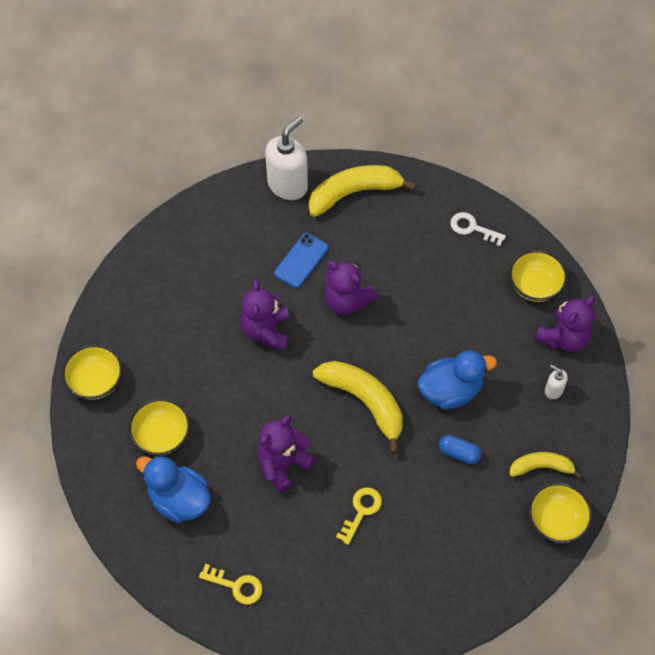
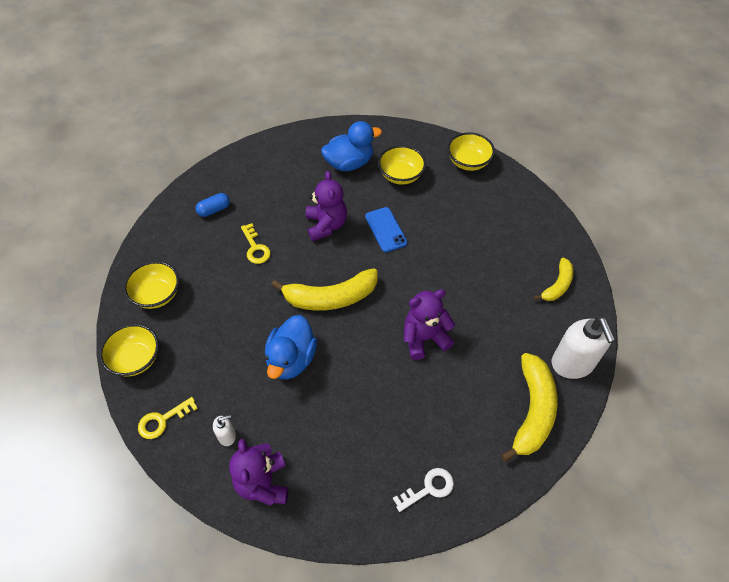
camera: 125 degrees right, 5 degrees down
yellow key [199,564,263,605] -> yellow key moved to [138,397,198,439]
purple teddy bear [240,280,289,350] -> none
blue phone [274,233,329,288] -> blue phone moved to [365,207,407,252]
blue capsule [439,435,482,464] -> blue capsule moved to [196,193,230,217]
yellow bowl [509,250,568,302] -> yellow bowl moved to [124,261,179,309]
yellow banana [509,452,582,479] -> yellow banana moved to [534,258,573,301]

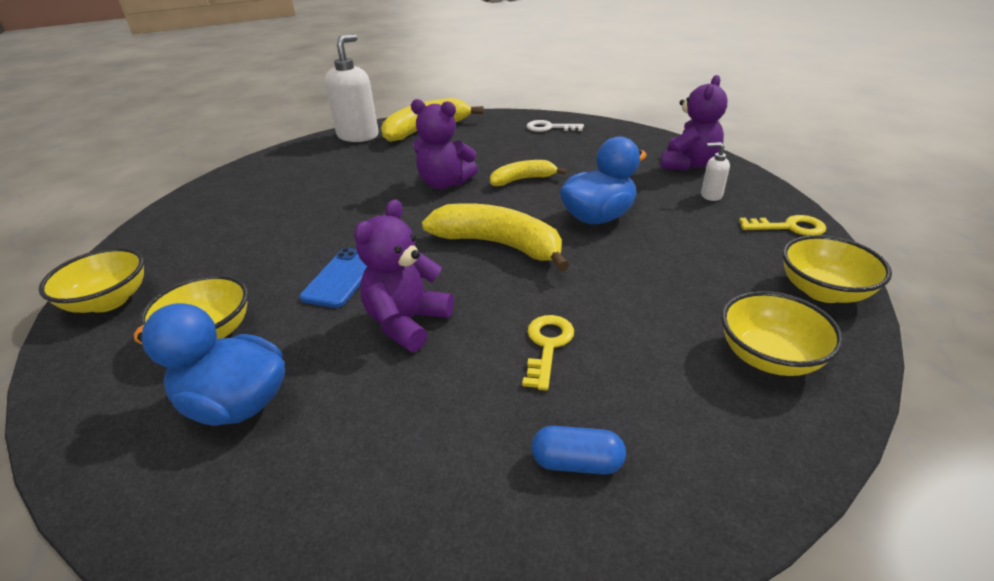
camera: 140 degrees left, 20 degrees down
yellow banana [534,258,573,301] -> yellow banana moved to [490,160,567,186]

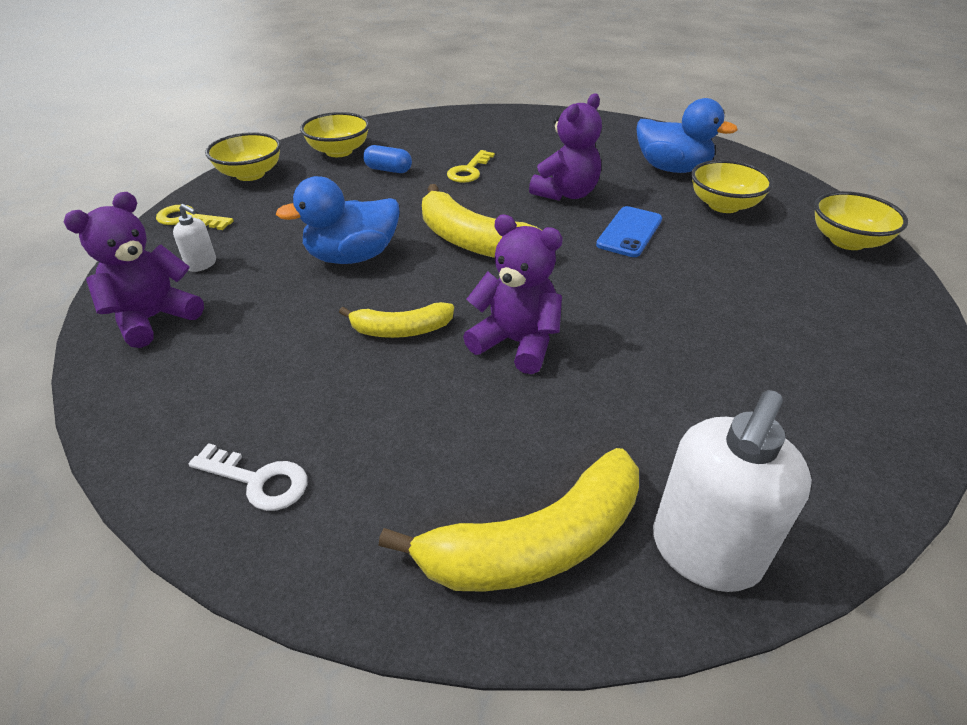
camera: 170 degrees left, 5 degrees up
blue capsule [531,426,626,475] -> blue capsule moved to [363,145,412,173]

